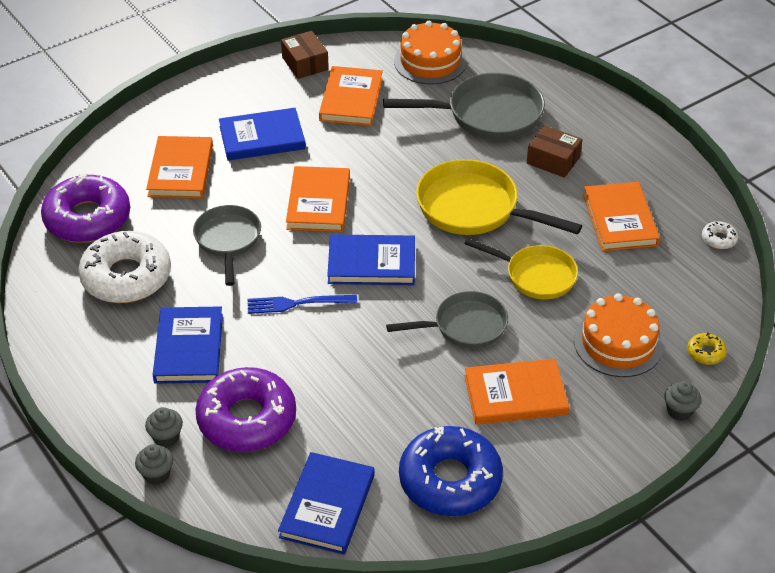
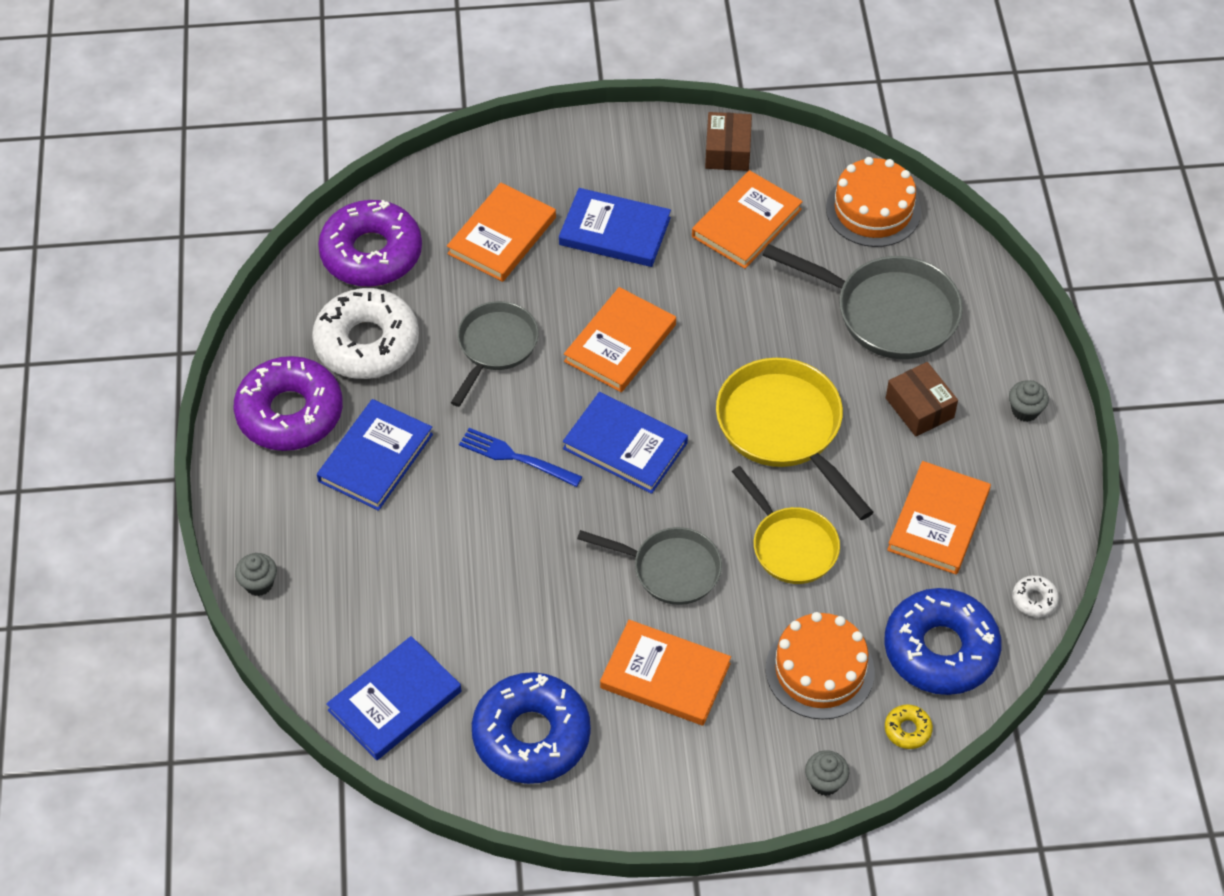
camera: 30 degrees right, 10 degrees up
grey cupcake [145,407,183,447] -> grey cupcake moved to [1009,380,1049,422]
purple donut [195,367,296,452] -> purple donut moved to [234,356,343,451]
none -> blue donut [884,588,1001,695]

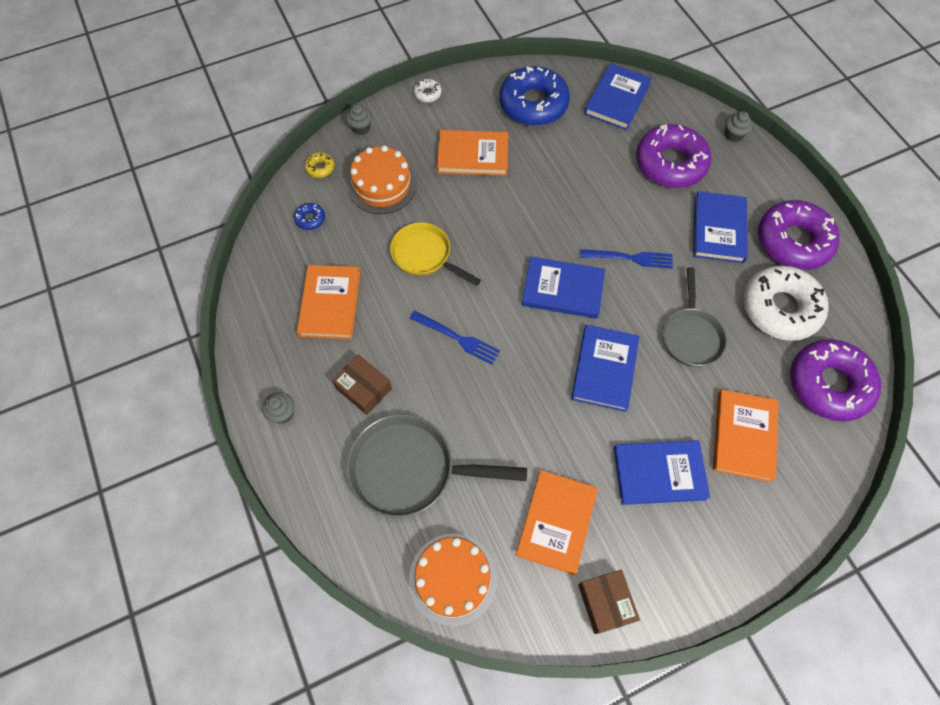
camera: 160 degrees right, 10 degrees up
orange book [564,287,676,392] -> blue book [571,325,640,412]
grey pan [577,527,722,605] -> none
yellow pan [716,358,873,520] -> blue fork [410,311,500,364]
blue donut [884,588,1001,695] -> blue donut [294,203,325,230], size x0.40
white donut [1012,575,1059,617] -> white donut moved to [414,79,441,103]
none -> purple donut [636,124,711,188]

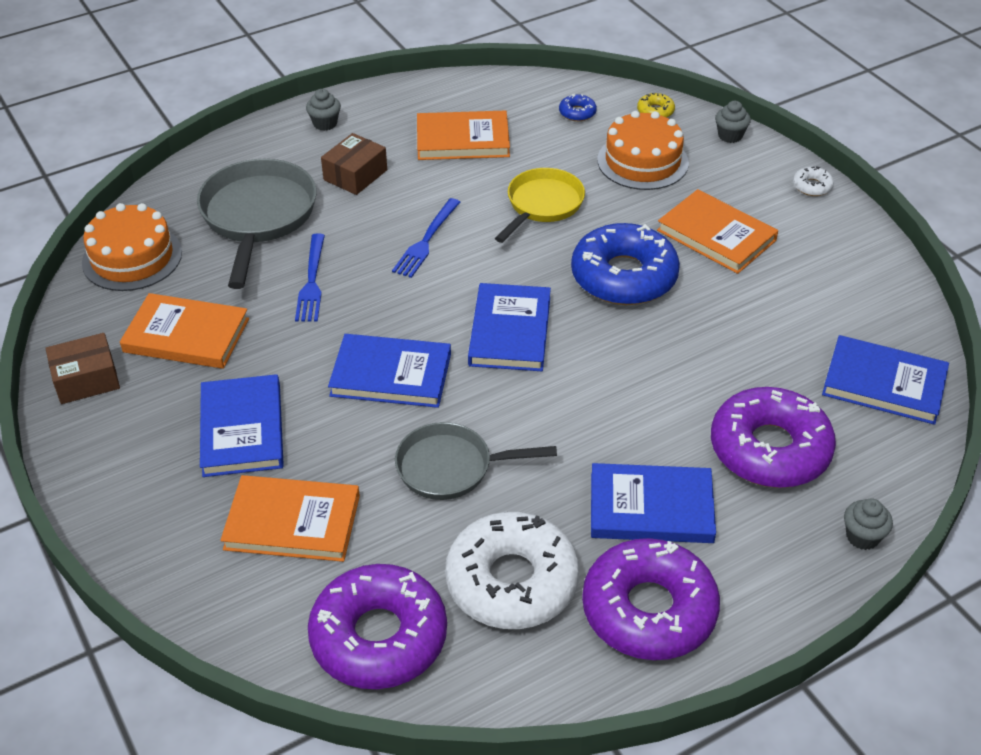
camera: 85 degrees right, 20 degrees down
orange book [437,130,508,176] -> orange book turned 45 degrees counterclockwise [657,189,778,274]
blue donut [499,66,570,126] -> blue donut moved to [571,223,680,305]
blue fork [580,249,673,269] -> blue fork moved to [295,233,325,321]

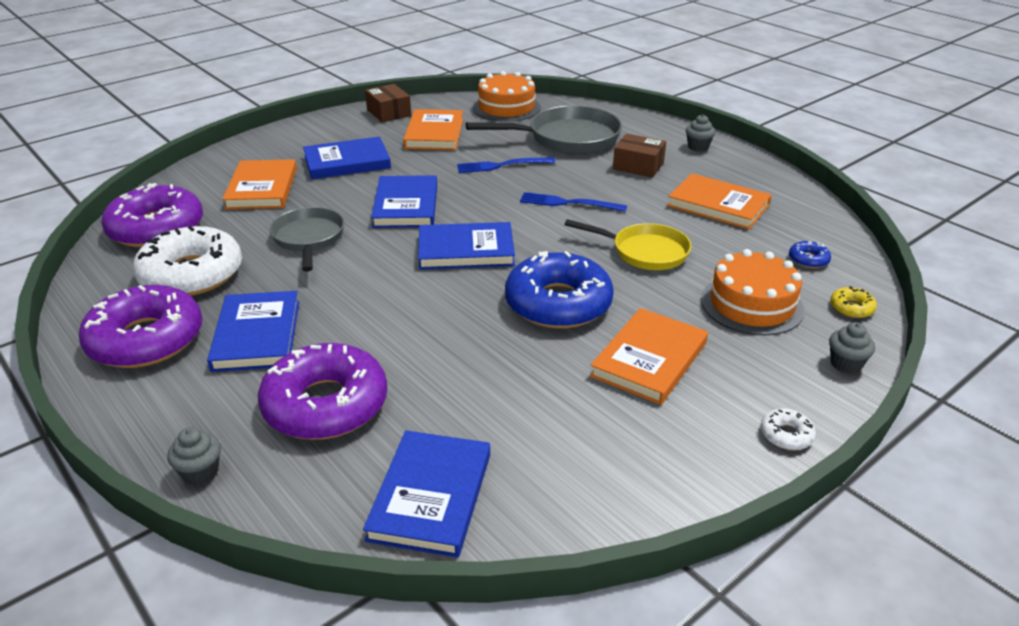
camera: 80 degrees right, 10 degrees down
orange book [417,111,510,160] -> orange book turned 45 degrees counterclockwise [667,173,772,230]

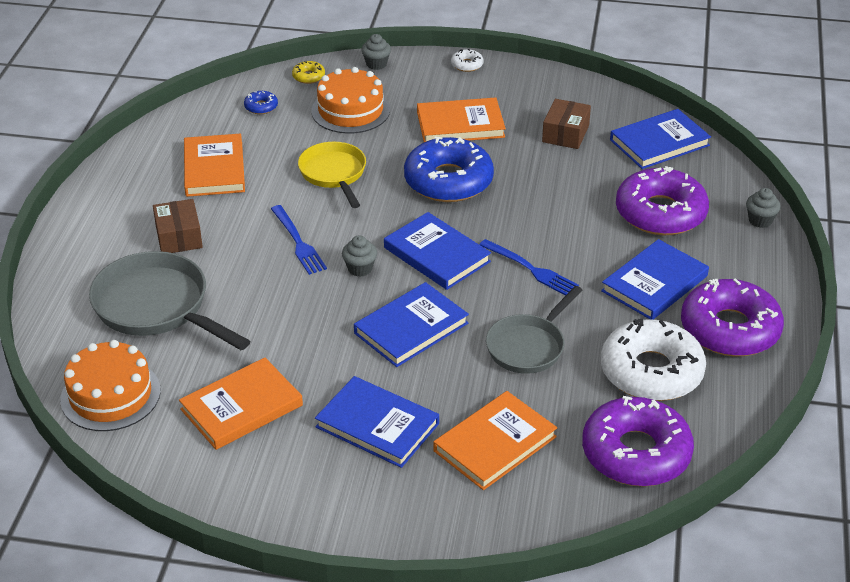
camera: 130 degrees left, 5 degrees up
brown box [365,84,411,123] -> brown box moved to [542,99,591,149]
blue fork [457,157,556,173] -> blue fork moved to [479,239,579,296]
grey cupcake [686,114,715,151] -> grey cupcake moved to [342,235,377,277]

